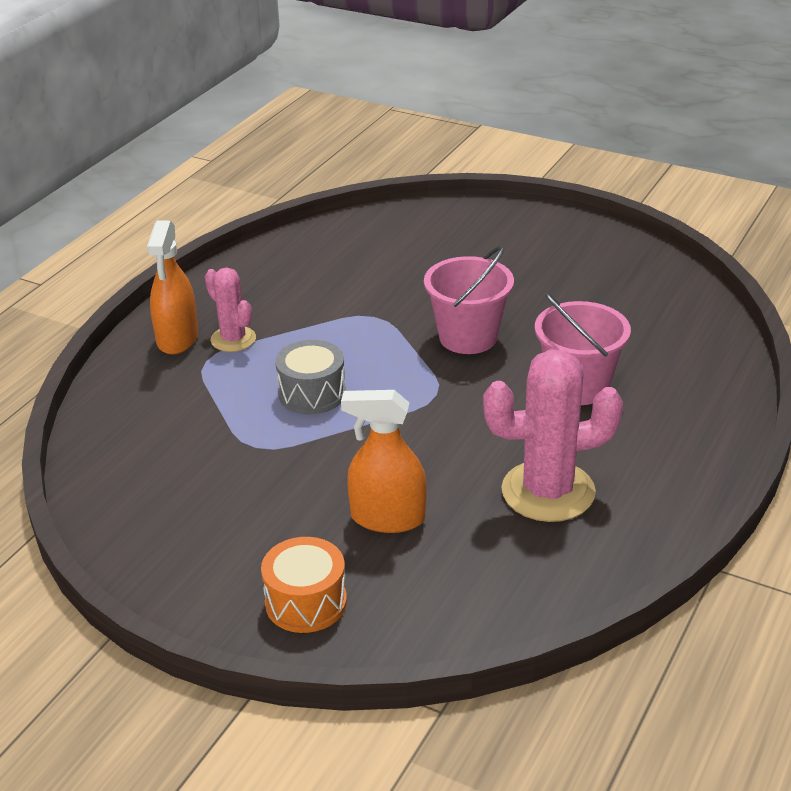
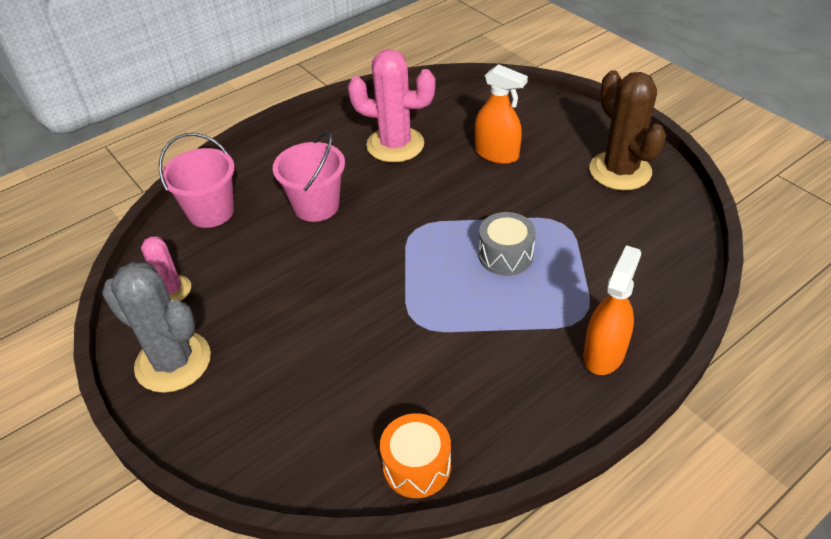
camera: 155 degrees left, 10 degrees up
pink cactus [205,268,256,352] -> pink cactus moved to [141,236,191,301]
orange drum [261,537,347,633] -> orange drum moved to [380,413,451,498]
pink bucket [424,245,514,354] -> pink bucket moved to [159,133,235,228]
none -> grey cactus [102,262,211,393]
none -> brown cactus [589,70,666,190]

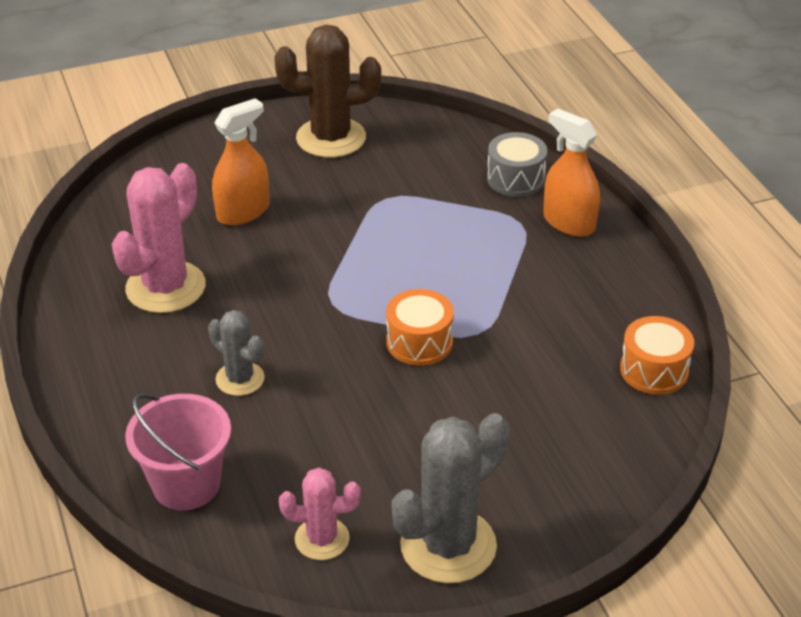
camera: 75 degrees left, 5 degrees down
pink bucket [273,131,345,222] -> grey cactus [208,310,265,396]
grey drum [479,212,536,276] -> grey drum moved to [487,132,547,197]
none -> orange drum [386,289,454,366]

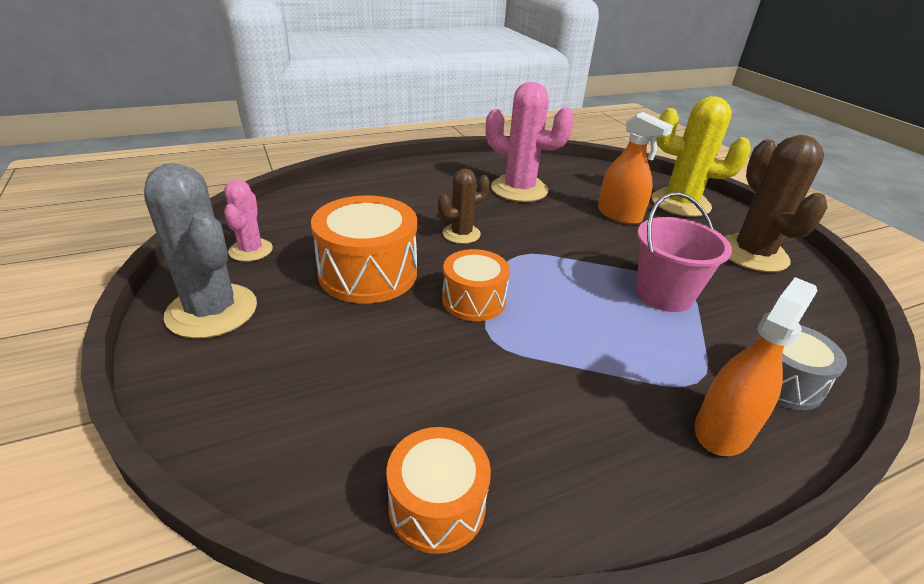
camera: 85 degrees right, 5 degrees down
pink bucket [125,393,231,511] -> pink bucket moved to [636,192,732,312]
grey cactus [208,310,265,396] -> none
none -> orange drum [311,195,417,304]
none -> brown cactus [438,169,490,244]
none -> yellow cactus [652,96,751,217]

